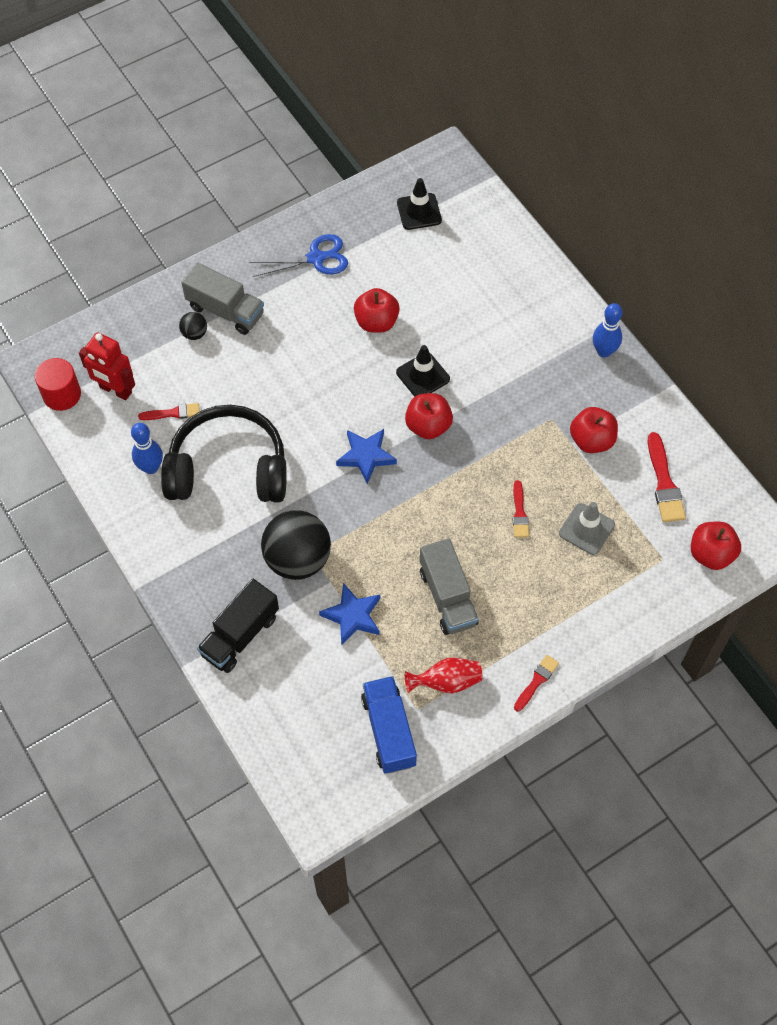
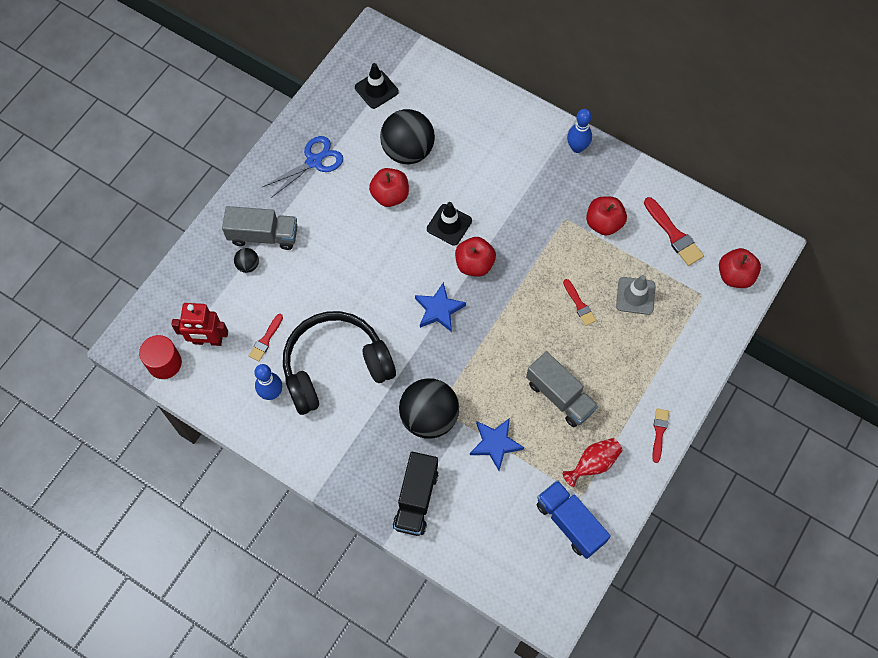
camera: 25 degrees left, 5 degrees up
red brush [138,403,200,420] -> red brush turned 150 degrees clockwise [249,314,283,361]
none -> black ball [380,109,435,164]

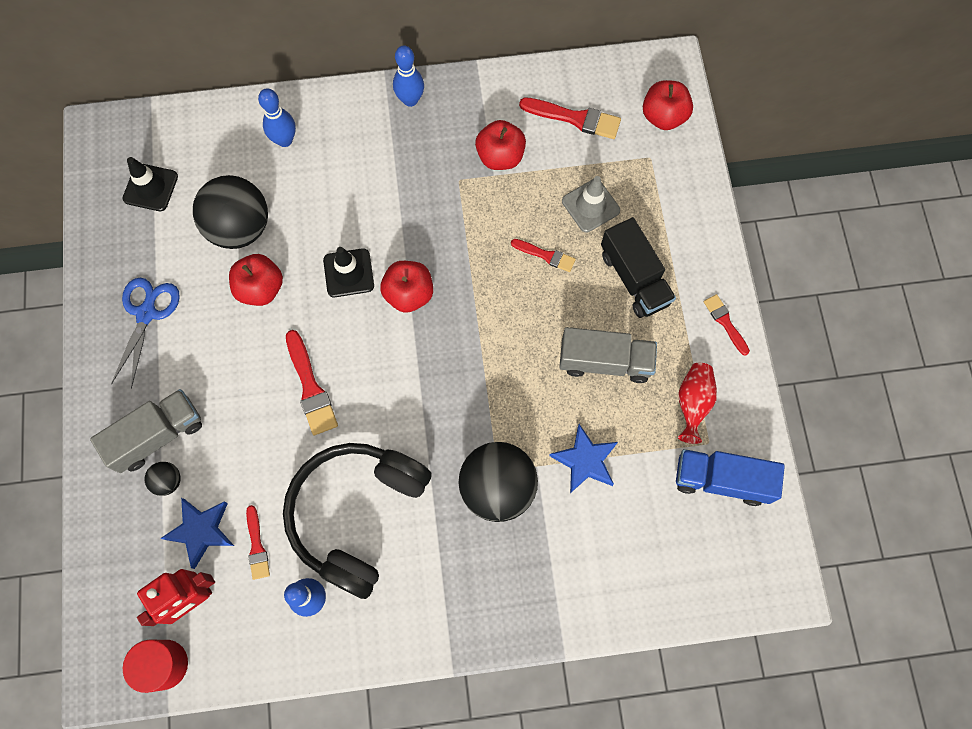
camera: 40 degrees left, 5 degrees up
black truck [393,452,438,536] -> black truck moved to [601,217,676,318]
blue star [415,282,466,332] -> blue star moved to [160,498,234,569]
none -> blue bowling pin [258,88,296,147]
none -> red brush [286,330,338,435]

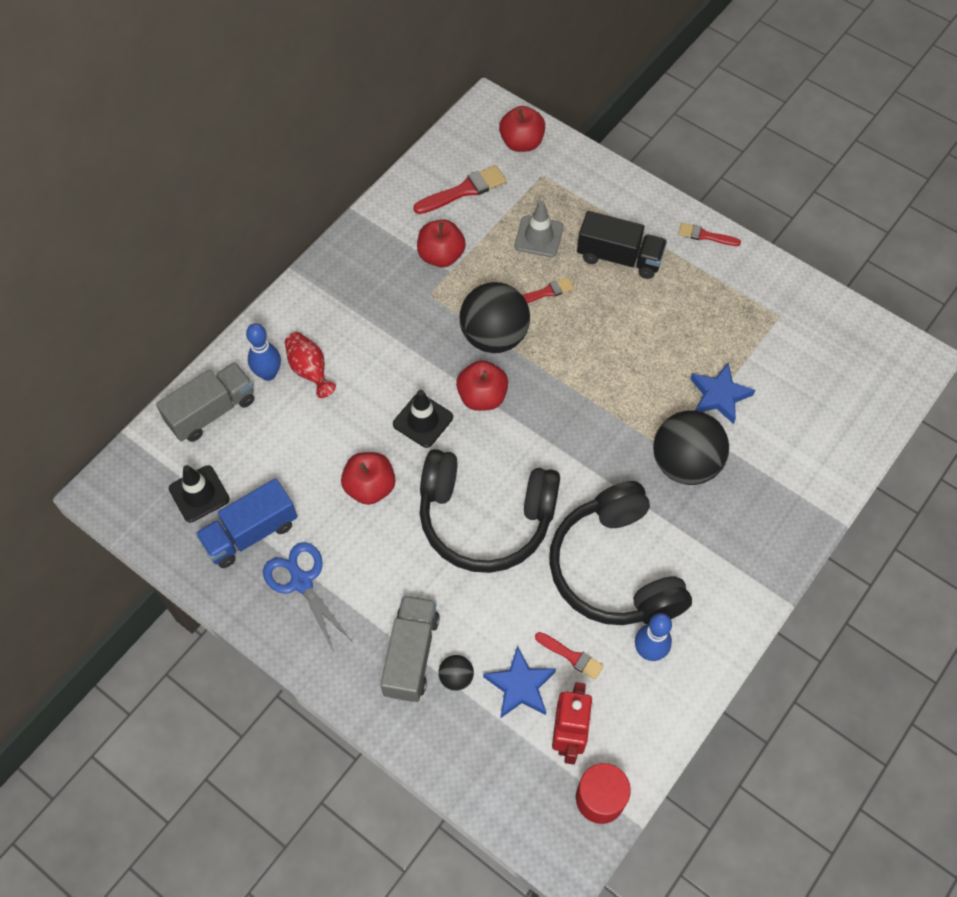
camera: 45 degrees left, 10 degrees down
black ball [193,175,268,249] -> black ball moved to [460,282,530,353]
red brush [286,330,338,435] -> black headphones [420,449,560,573]
blue bowling pin [393,45,424,107] -> none
grey truck [559,327,657,383] -> grey truck moved to [156,362,254,442]
blue truck [676,449,785,506] -> blue truck moved to [196,478,297,568]
red vase [678,363,717,444] -> red vase moved to [285,332,336,398]

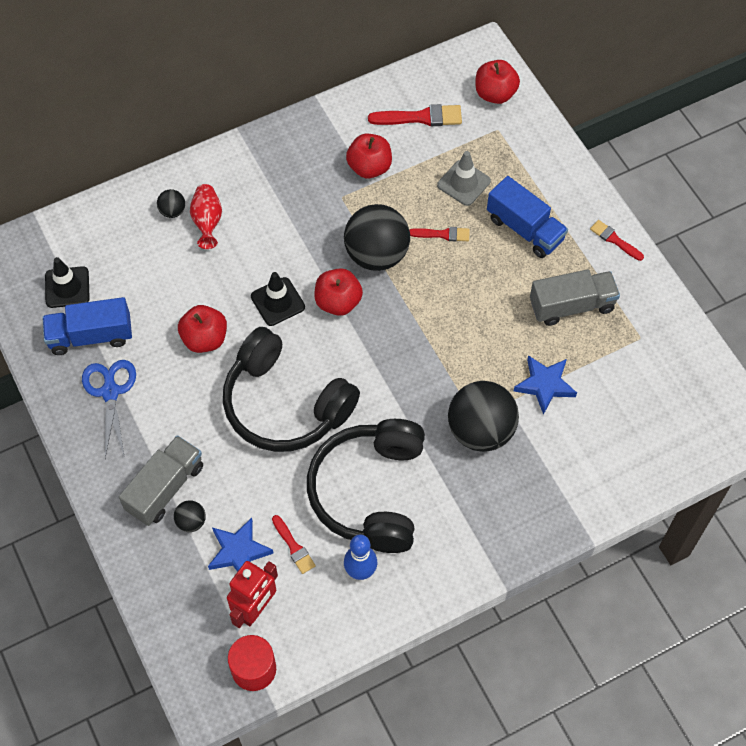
camera: 25 degrees right, 0 degrees up
grey truck [156,362,254,442] -> grey truck moved to [530,269,620,326]
blue bowling pin [246,323,281,381] -> black ball [157,189,185,218]
black truck [577,211,667,279] -> blue truck [487,176,568,258]

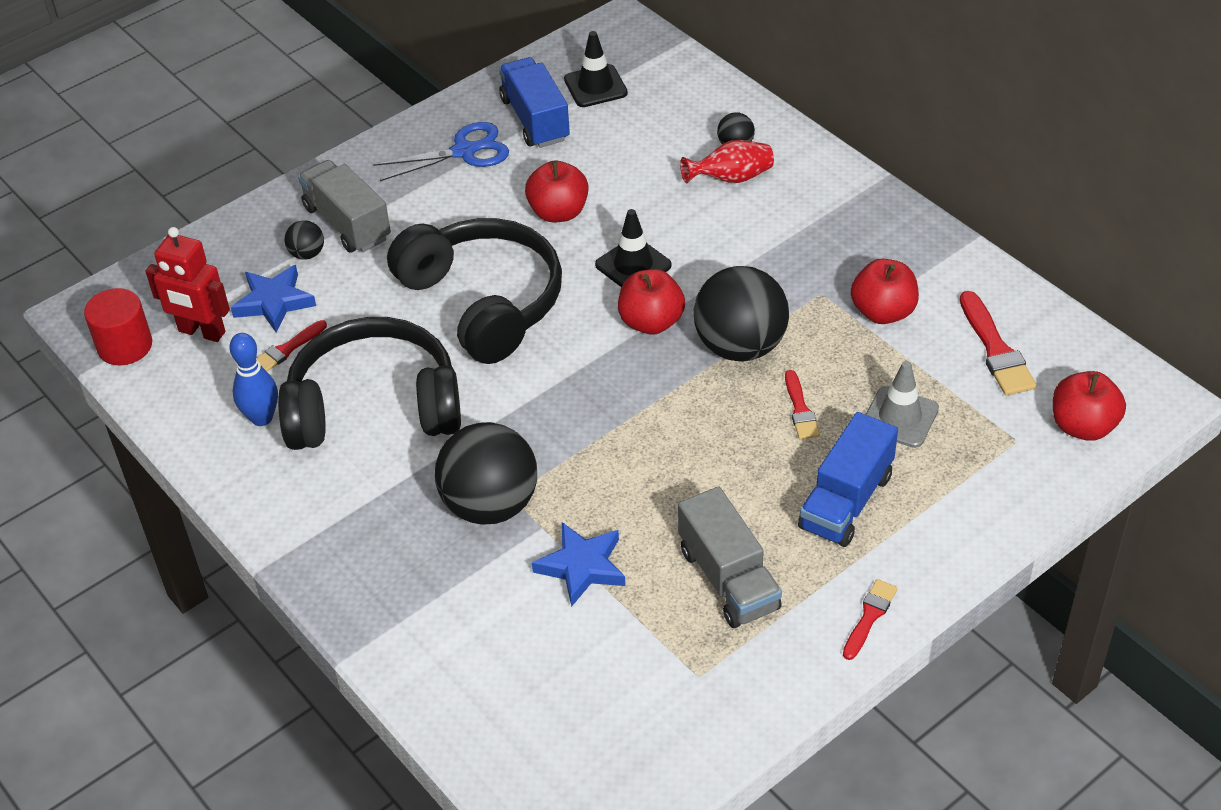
camera: 80 degrees right, 15 degrees down
grey truck [119,435,203,526] -> grey truck turned 150 degrees counterclockwise [298,160,391,253]
black headphones [223,327,360,452] -> black headphones turned 120 degrees clockwise [387,218,562,364]

